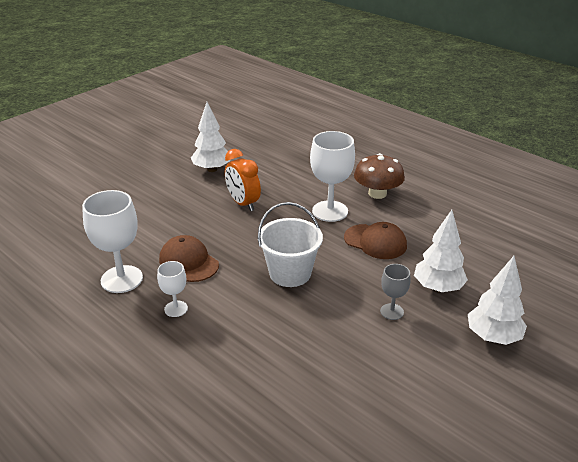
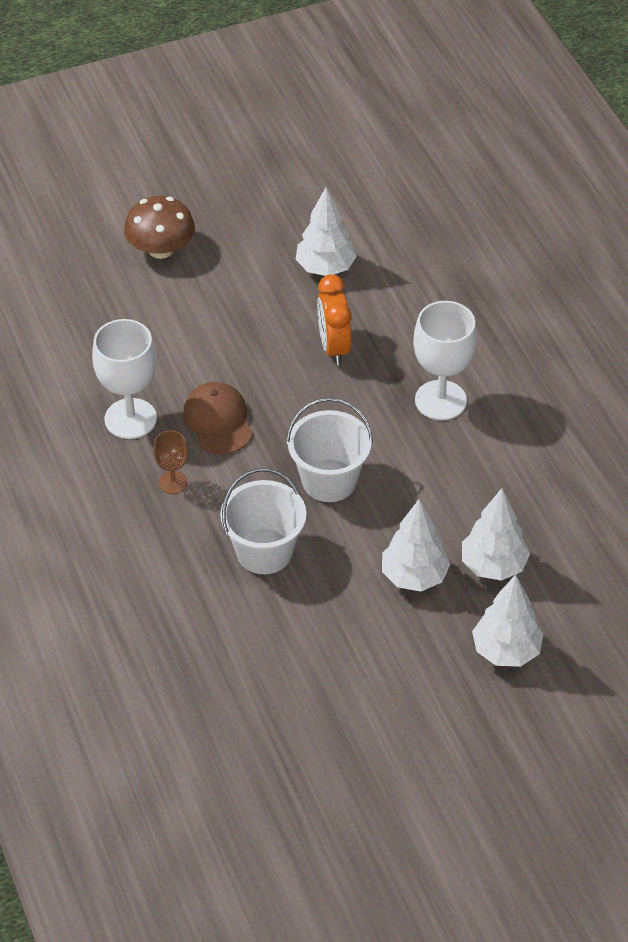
camera: 25 degrees right, 15 degrees up
white goblet [157,261,188,317] -> brown goblet [154,430,188,494]
brown cap [344,222,407,259] -> none
brown mushroom [354,153,405,199] -> brown mushroom moved to [124,196,195,259]
grey goblet [380,264,411,320] -> white tree [382,499,450,591]
none -> white bucket [220,468,307,574]

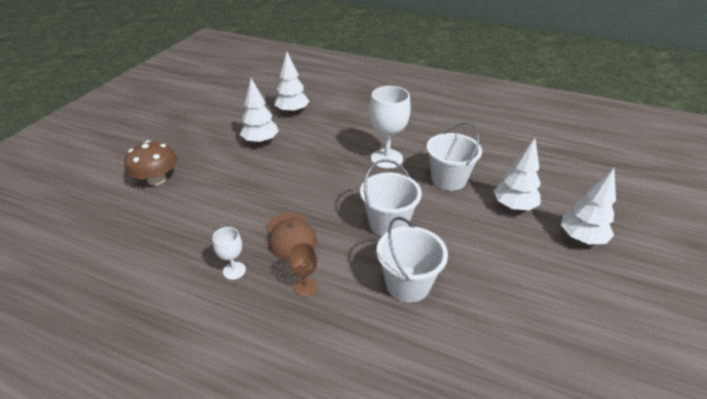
camera: 45 degrees left, 10 degrees down
white goblet [92,319,157,439] -> white goblet [212,227,246,280], size x0.53
brown cap [183,382,253,454] -> brown cap turned 135 degrees counterclockwise [267,212,317,260]
orange clock [317,275,352,365] -> none
white tree [382,499,450,591] -> white tree moved to [275,52,309,114]
none -> white bucket [427,122,482,191]

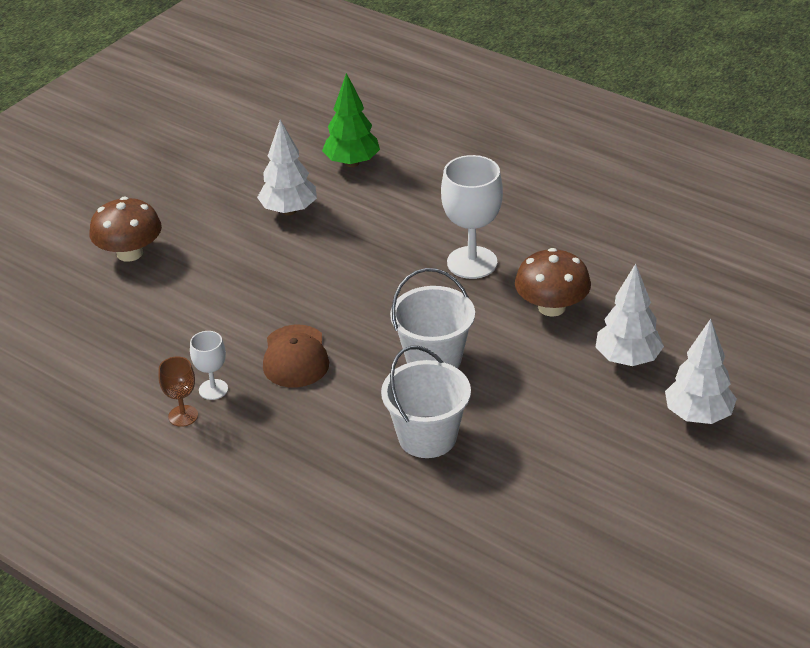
camera: 15 degrees right, 0 degrees up
white tree [275,52,309,114] -> green tree [322,73,380,167]
brown goblet [288,243,317,297] -> brown goblet moved to [159,356,198,427]
white bucket [427,122,482,191] -> brown mushroom [515,248,591,317]

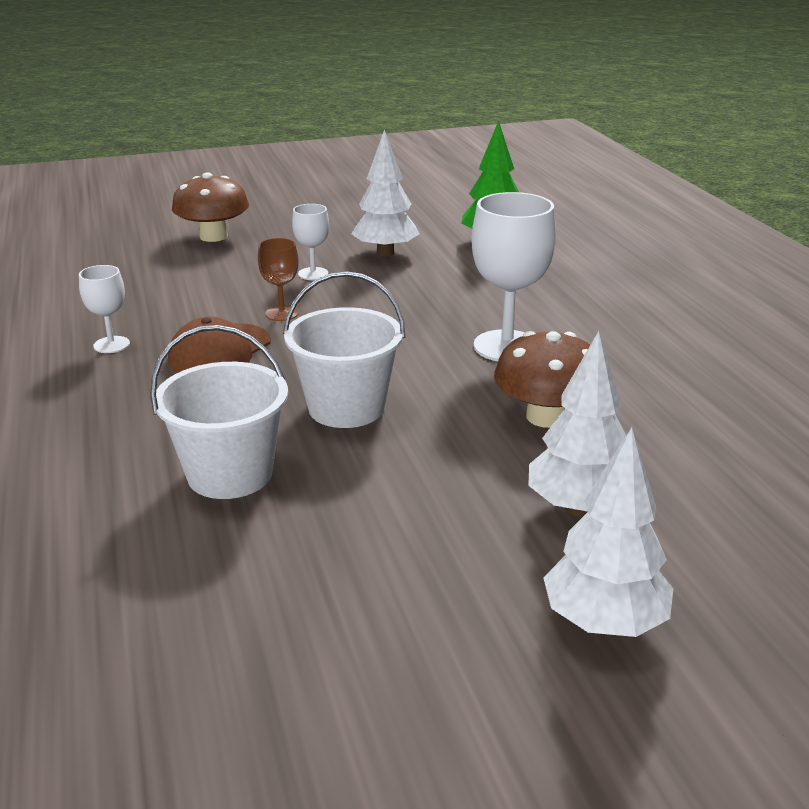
camera: 35 degrees right, 10 degrees down
brown goblet [159,356,198,427] -> brown goblet moved to [258,238,299,321]
none -> white goblet [292,204,329,280]

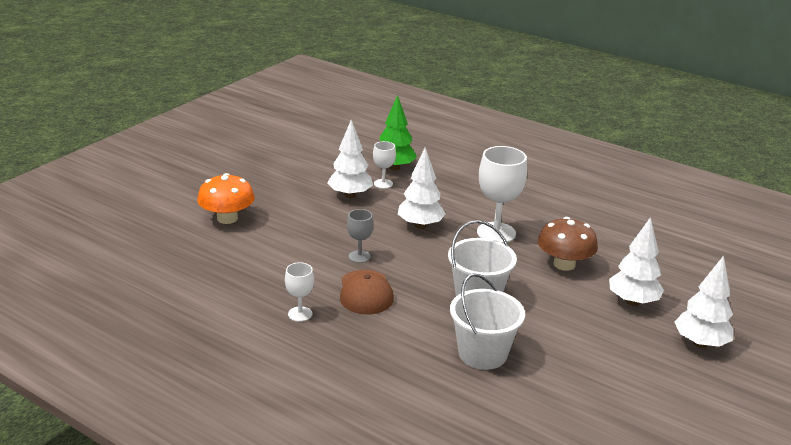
camera: 40 degrees left, 0 degrees up
brown mushroom [172,172,249,242] -> orange mushroom [197,173,255,224]
brown goblet [258,238,299,321] -> grey goblet [347,209,373,263]
white goblet [292,204,329,280] -> white goblet moved to [373,141,396,189]
none -> white tree [398,147,446,229]

